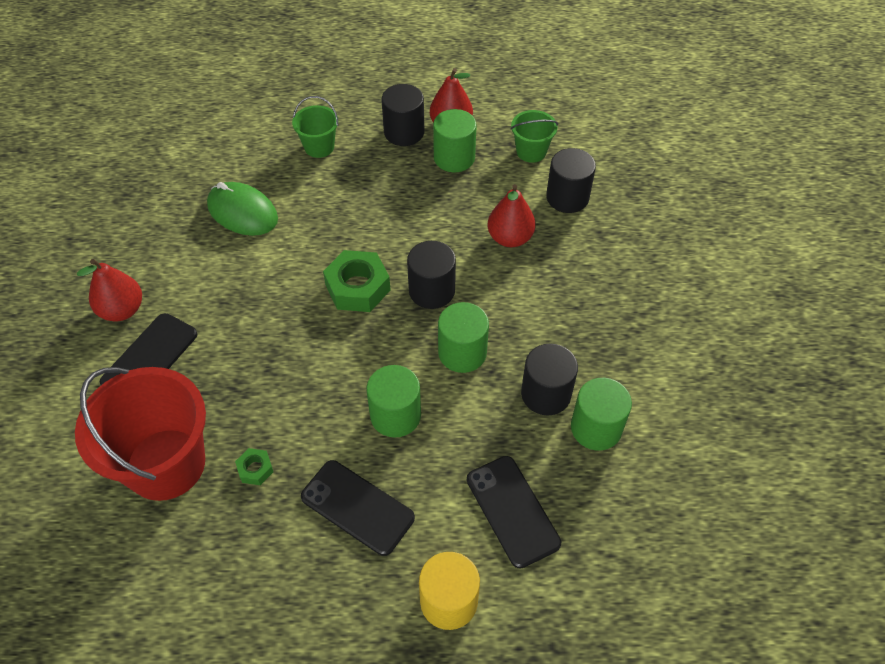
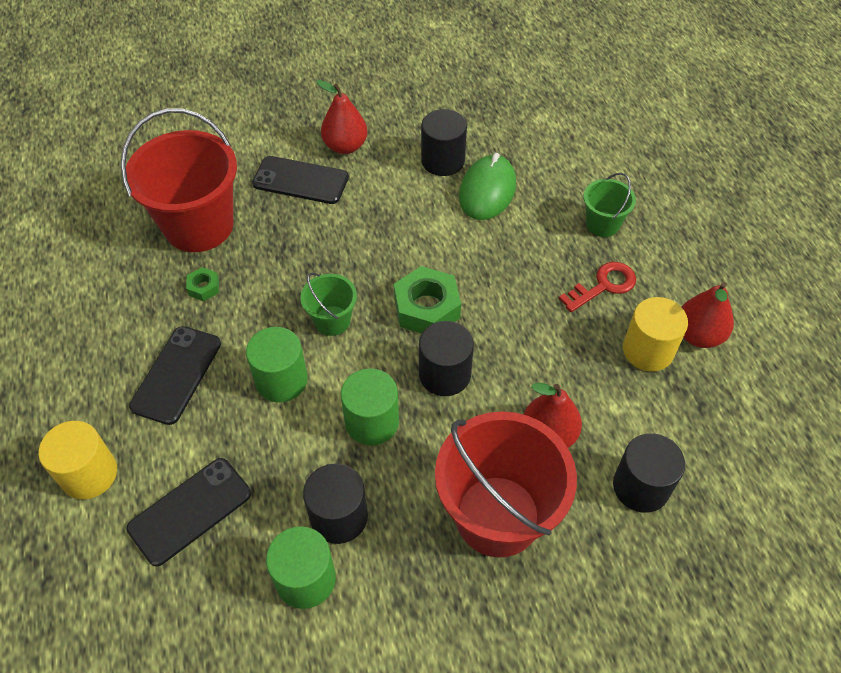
camera: 75 degrees right, 0 degrees up
black cylinder [382,84,424,146] -> black cylinder moved to [421,109,467,176]
green cylinder [433,109,476,172] -> yellow cylinder [623,297,688,372]
green bucket [511,110,558,163] -> green bucket moved to [301,273,357,336]
none -> red bucket [435,411,577,558]
none -> red key [559,262,636,312]

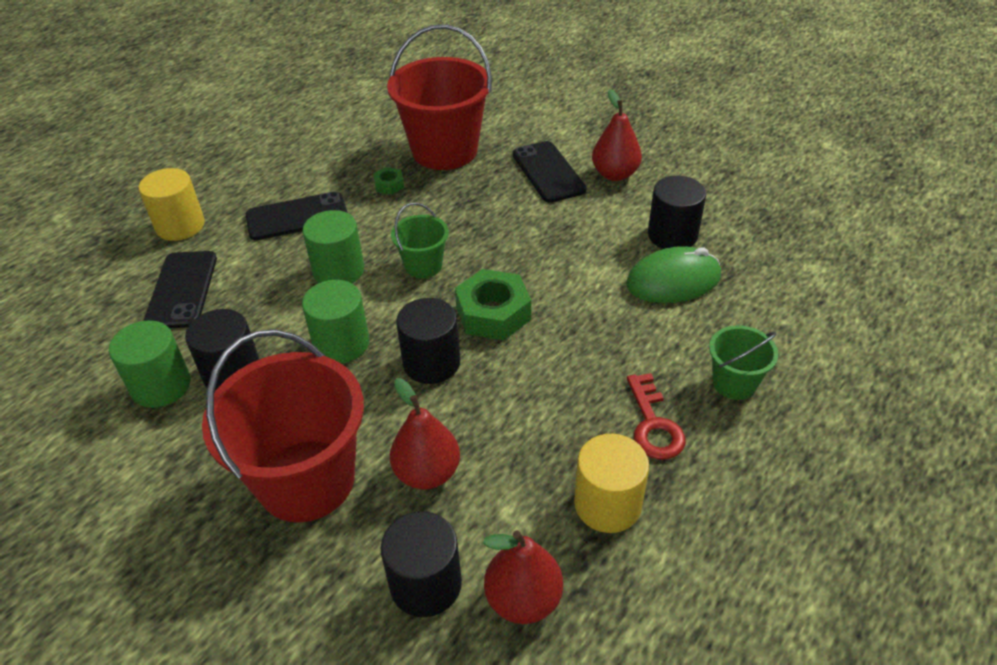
camera: 55 degrees right, 10 degrees down
black phone [126,458,251,566] -> black phone turned 75 degrees clockwise [144,251,217,328]
red key [559,262,636,312] -> red key turned 60 degrees clockwise [627,373,686,460]
red pear [682,282,734,348] -> red pear moved to [483,530,563,624]

